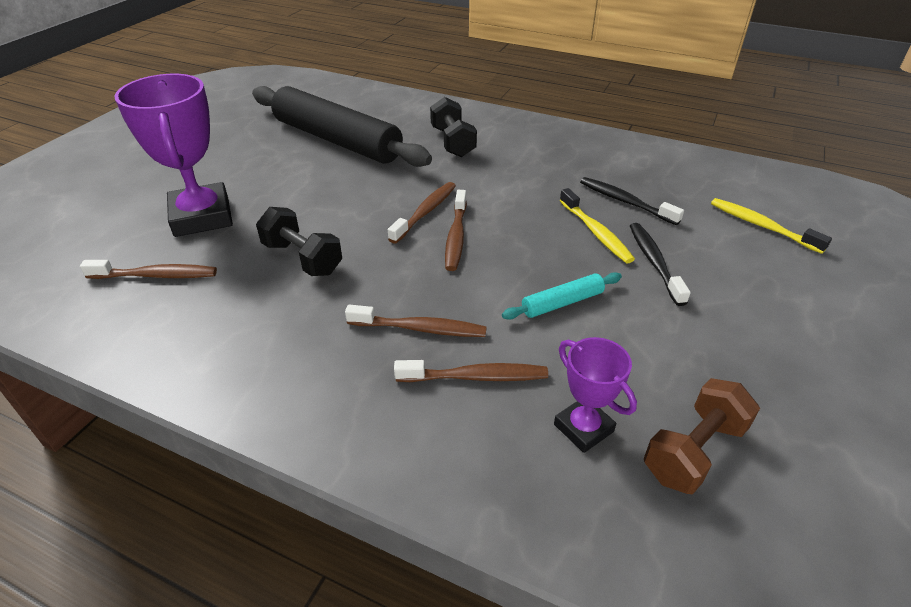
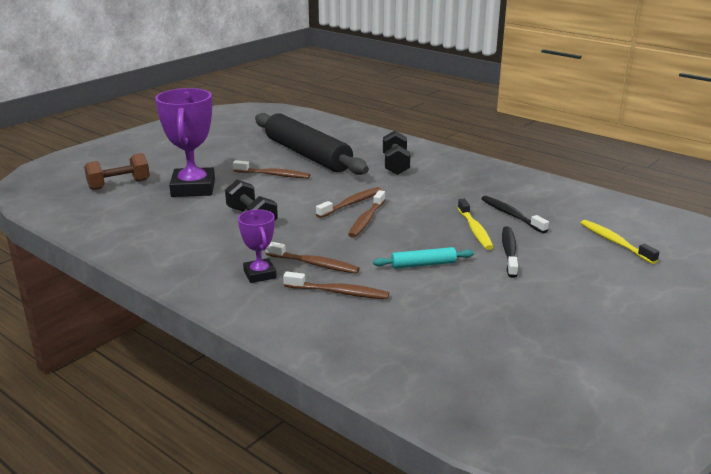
camera: 15 degrees right, 15 degrees down
brown toothbrush [80,260,217,279] -> brown toothbrush moved to [233,160,310,178]
purple trophy [554,337,637,453] -> purple trophy moved to [238,209,277,283]
brown dumbbell [644,378,760,494] -> brown dumbbell moved to [84,153,150,190]

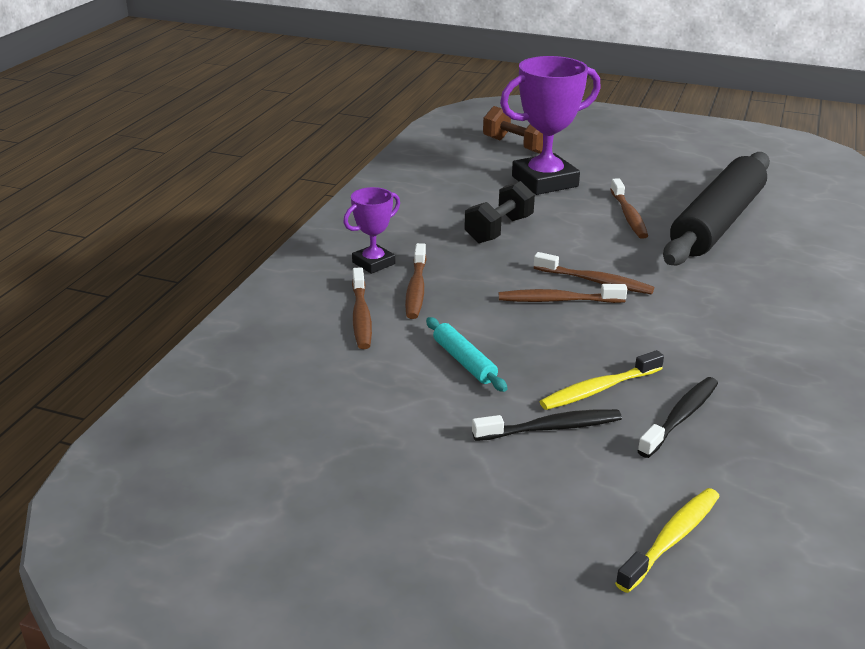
camera: 70 degrees right, 5 degrees up
black dumbbell [383,131,410,175] -> none

